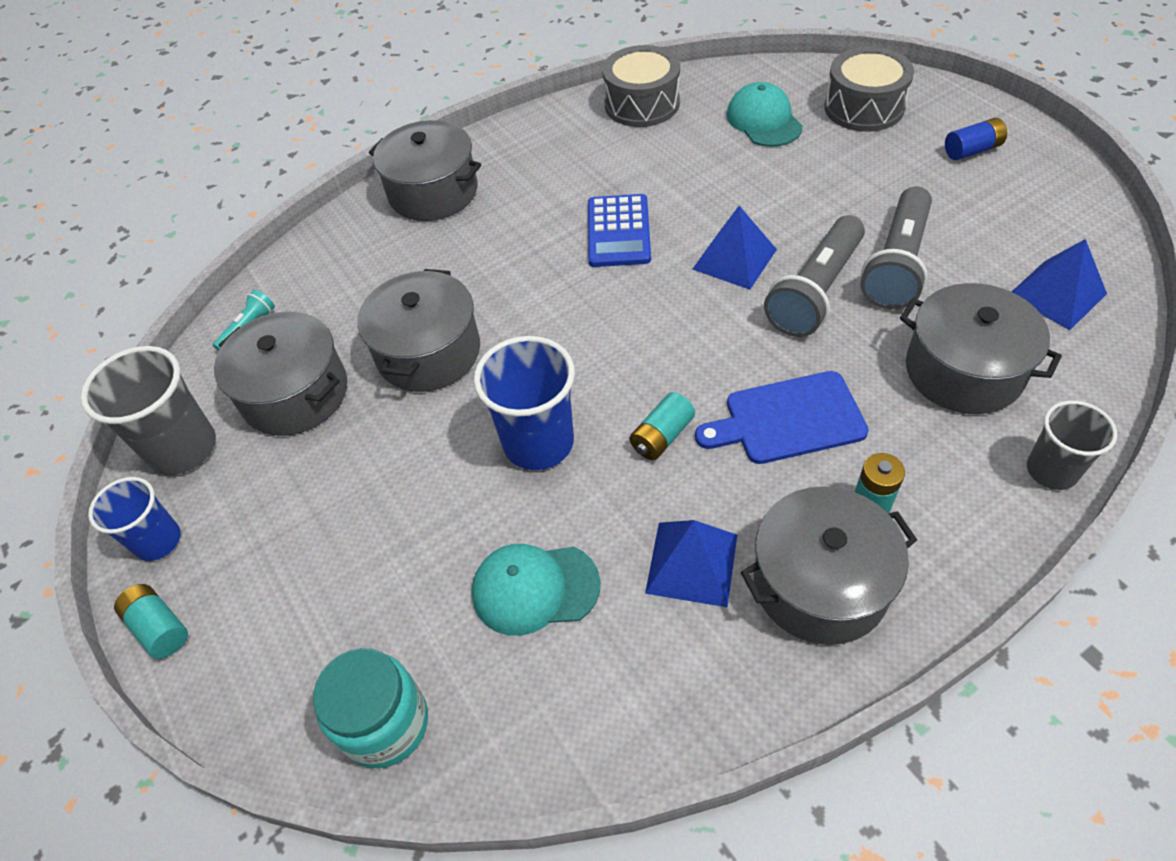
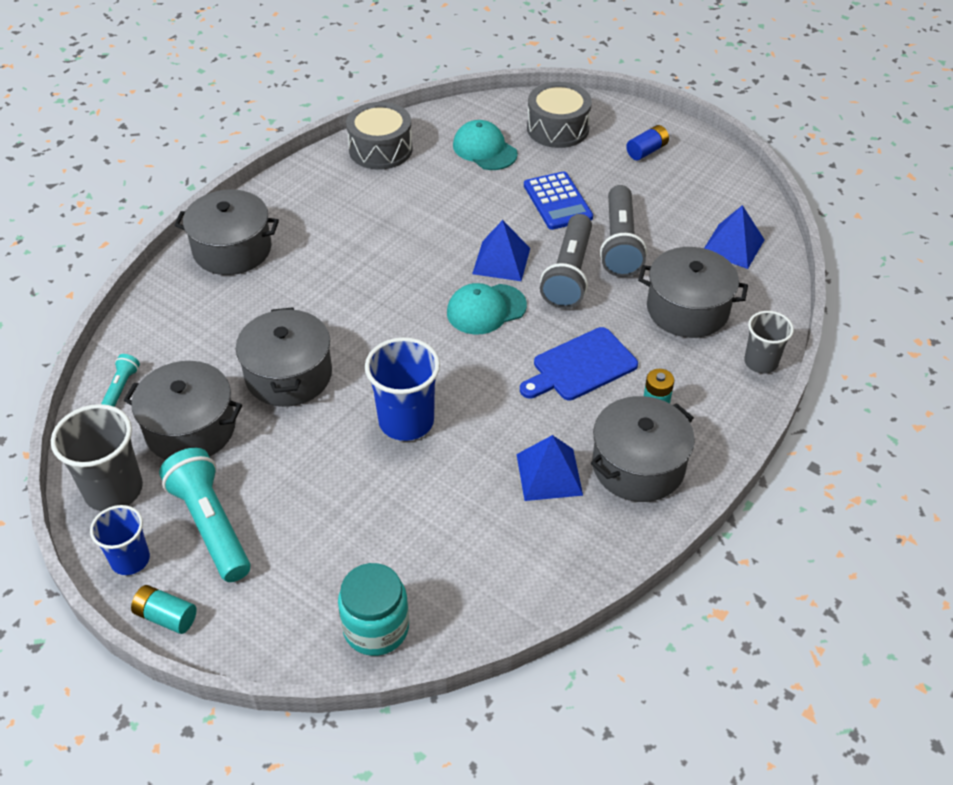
camera: 25 degrees left, 5 degrees down
turquoise cap [472,544,600,636] -> turquoise cap moved to [447,283,527,334]
blue calculator [588,194,651,267] -> blue calculator moved to [524,172,593,230]
turquoise battery [630,392,695,460] -> none
none -> turquoise flashlight [159,448,250,582]

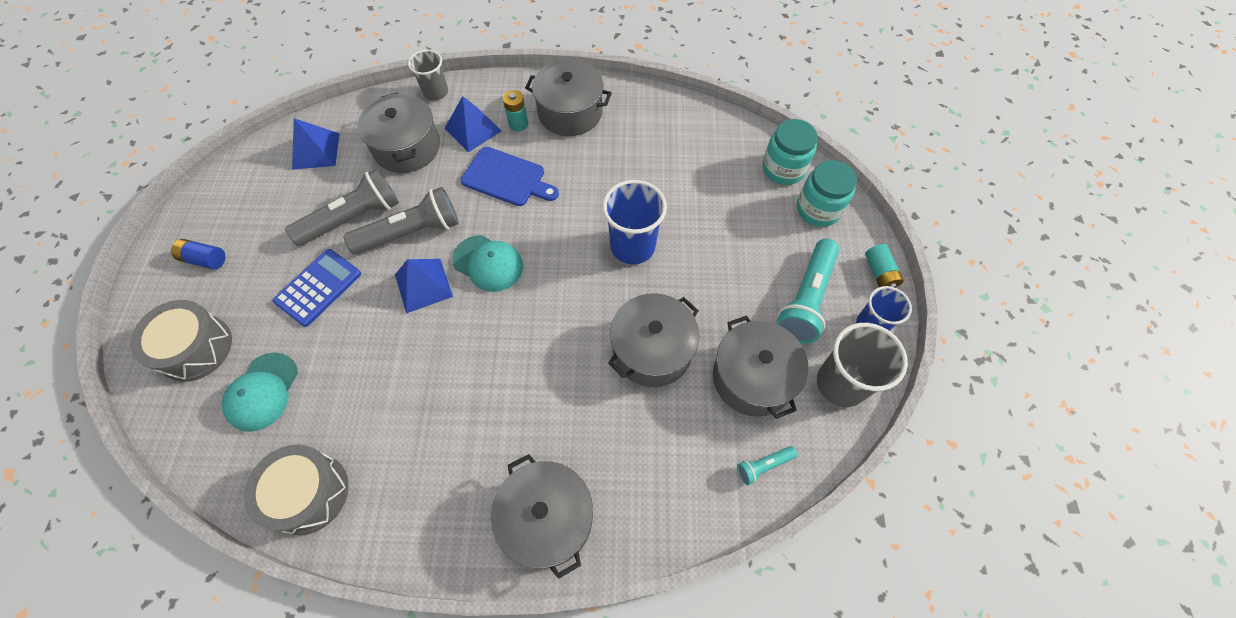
camera: 125 degrees left, 15 degrees up
blue pyramid [516,435,583,501] -> blue pyramid moved to [444,96,501,152]
none -> turquoise jar [797,160,857,227]

